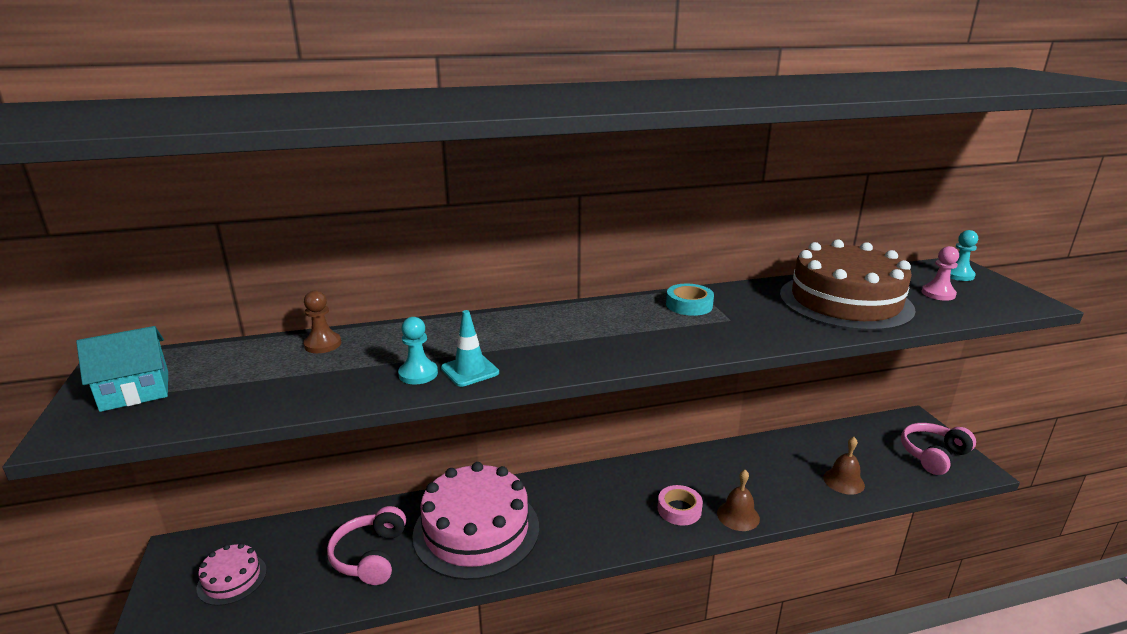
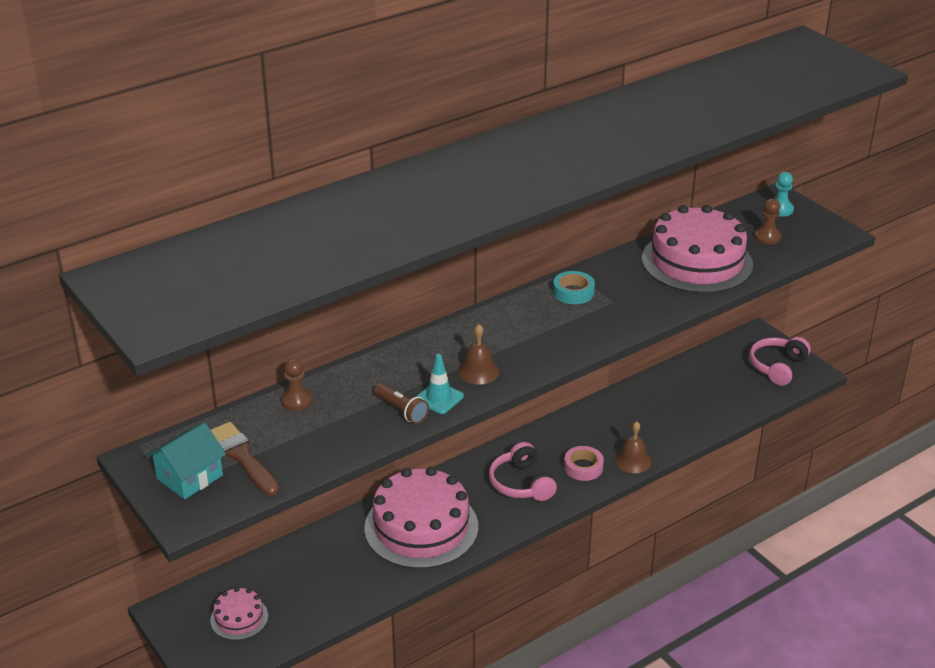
camera: 20 degrees left, 10 degrees up
pink headphones [327,506,406,585] -> pink headphones moved to [489,442,557,501]
turquoise pawn [398,317,438,385] -> brown flashlight [374,383,429,424]
brown cake [780,239,916,331] -> pink cake [642,205,753,293]
brown bell [823,437,865,495] -> brown bell moved to [458,324,500,385]
pink pawn [922,246,959,301] -> brown pawn [754,199,781,244]
none -> brown brush [211,422,279,496]

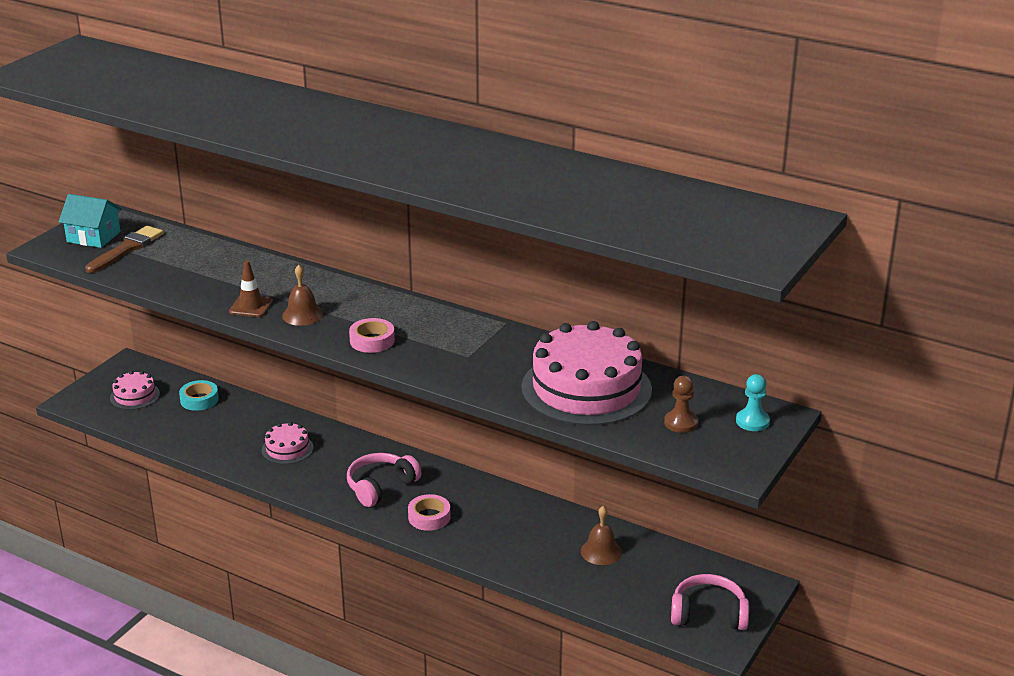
camera: 65 degrees right, 5 degrees down
brown pawn [281,358,313,411] -> none
pink cake [364,467,478,569] -> pink cake [262,422,313,464], size x0.47
brown flashlight [374,383,429,424] -> none
turquoise traffic cone [416,354,464,414] -> brown traffic cone [229,261,273,317]
turquoise tape [553,271,595,304] -> turquoise tape moved to [179,380,219,411]
brown bell [615,421,652,473] -> brown bell moved to [581,506,622,565]
none -> pink tape [349,318,395,353]

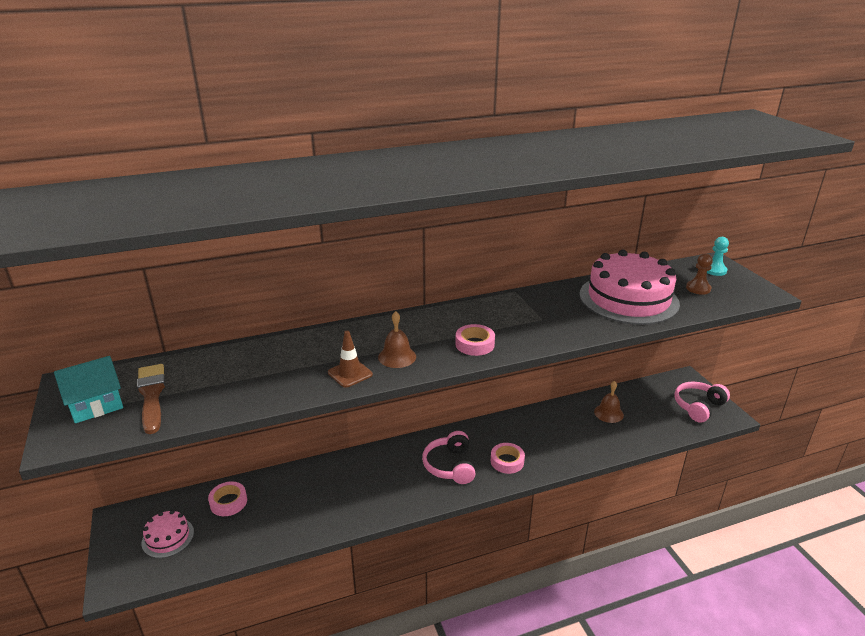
camera: 50 degrees left, 0 degrees up
turquoise tape [179,380,219,411] -> pink tape [208,481,247,516]
pink cake [262,422,313,464] -> none

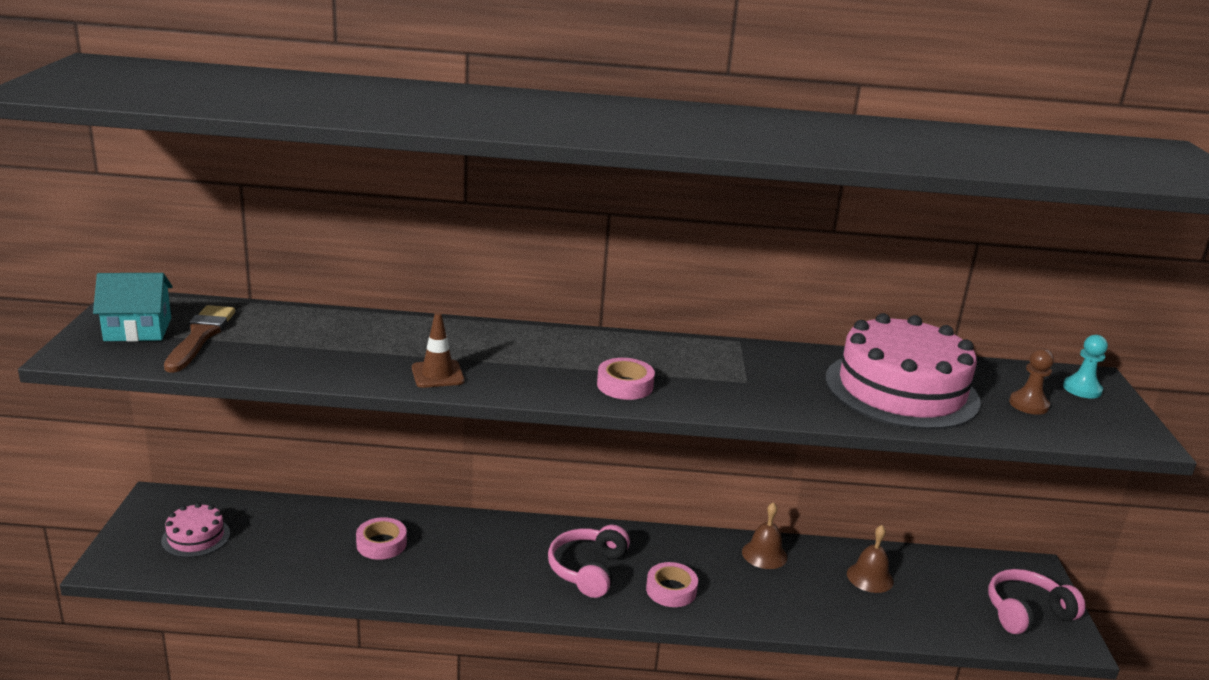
camera: 20 degrees right, 5 degrees down
pink tape [208,481,247,516] -> pink tape moved to [356,517,407,560]
brown bell [378,311,416,368] -> brown bell moved to [742,502,787,569]

